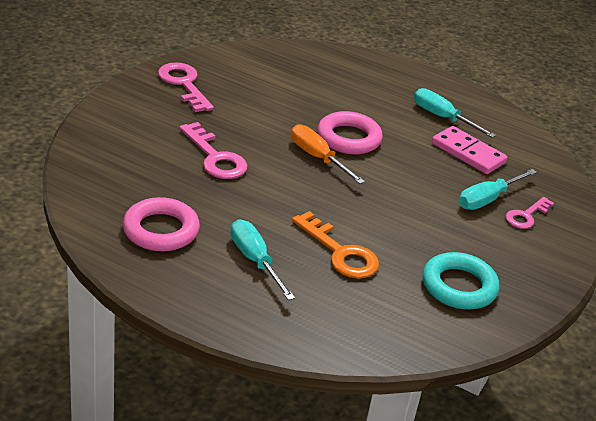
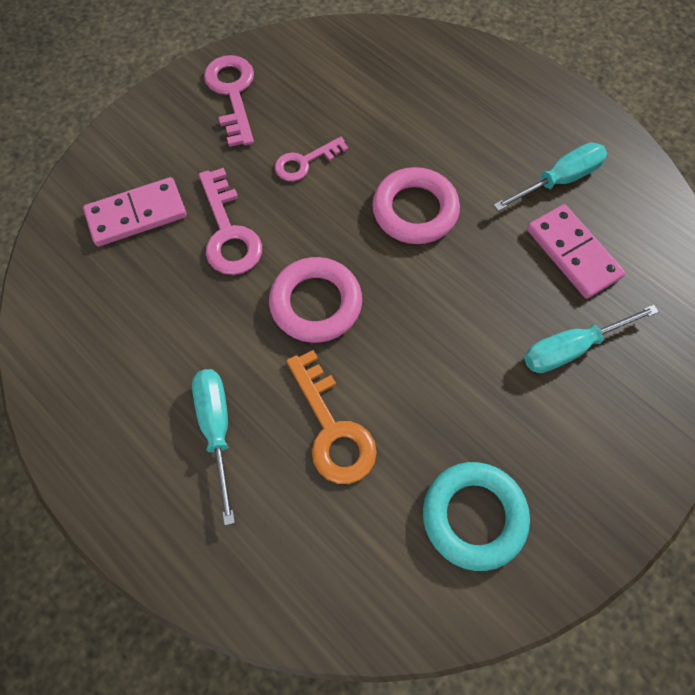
camera: 20 degrees right, 30 degrees up
pink ring [123,197,200,251] -> pink ring moved to [269,257,362,343]
orange screwdriver [291,124,365,184] -> none
turquoise screwdriver [414,88,496,138] -> turquoise screwdriver turned 90 degrees clockwise [493,142,607,211]
pink key [505,197,554,229] -> pink key moved to [275,137,349,181]
none -> pink domino [83,177,187,246]

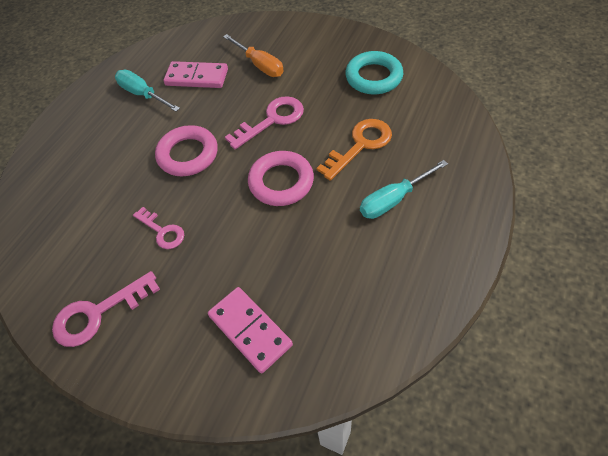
camera: 105 degrees left, 10 degrees down
pink key [199,168,262,275] -> pink key moved to [225,96,304,150]
turquoise screwdriver [524,305,659,373] -> orange screwdriver [223,34,284,77]
pink domino [527,204,626,299] -> pink domino turned 60 degrees clockwise [163,61,228,88]

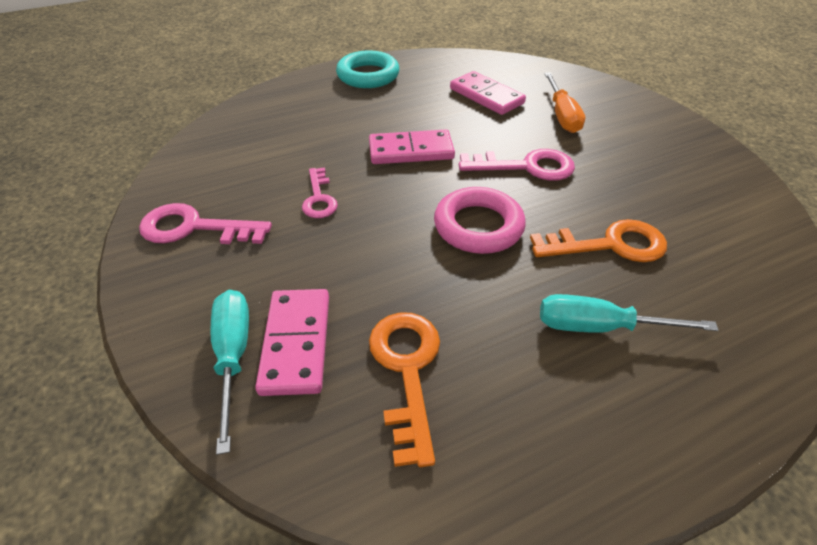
camera: 35 degrees right, 10 degrees down
turquoise screwdriver [115,70,180,112] -> turquoise screwdriver moved to [210,290,249,455]
pink ring [155,125,218,176] -> pink domino [369,130,455,164]
turquoise ring [345,51,404,94] -> turquoise ring moved to [336,50,399,88]
none -> orange key [369,313,440,467]

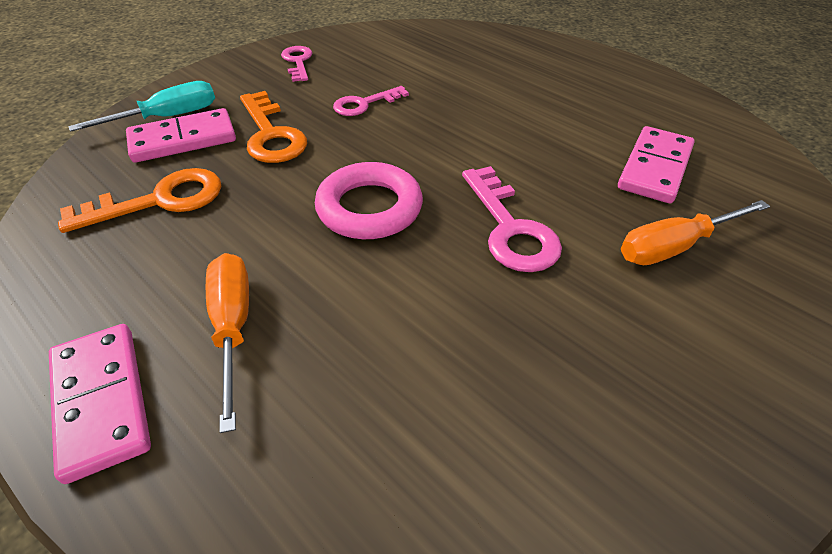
camera: 70 degrees right, 0 degrees up
pink key [139,203,272,244] -> pink key [281,46,312,82], size x0.65
turquoise ring [336,50,399,88] -> none
pink domino [369,130,455,164] -> pink domino moved to [49,324,151,484]
orange key [530,219,667,262] -> orange key moved to [240,91,307,163]
turquoise screwdriver [540,294,719,333] -> orange screwdriver [206,253,249,433]

